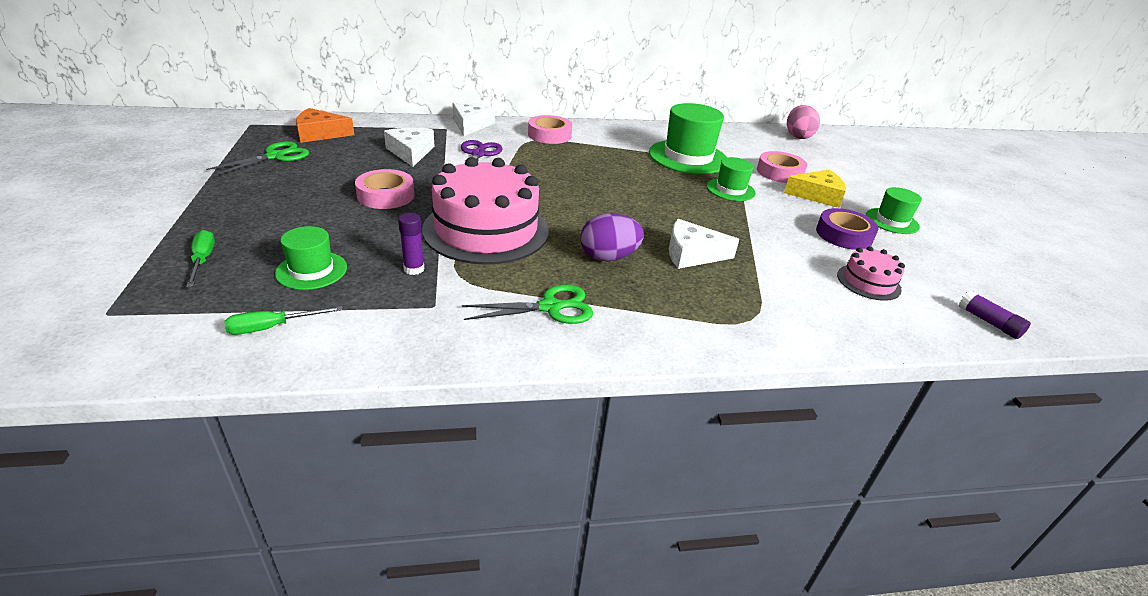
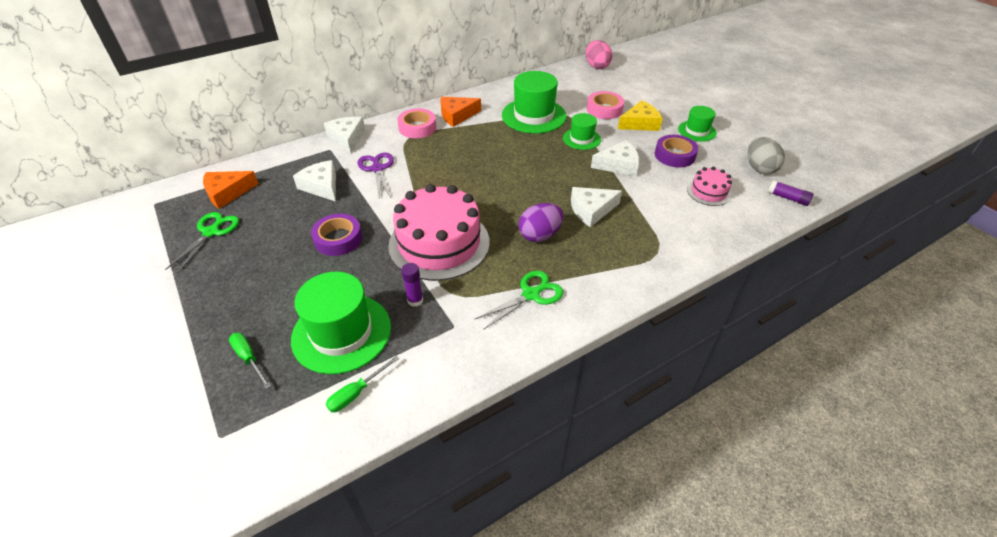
camera: 20 degrees left, 10 degrees up
green hat [275,226,347,290] -> green hat [291,272,391,374], size x1.79
pink tape [355,169,414,209] -> purple tape [311,214,362,256]
none -> orange cheese [441,97,481,127]
none -> white cheese [591,140,639,176]
none -> grey egg [747,137,785,174]

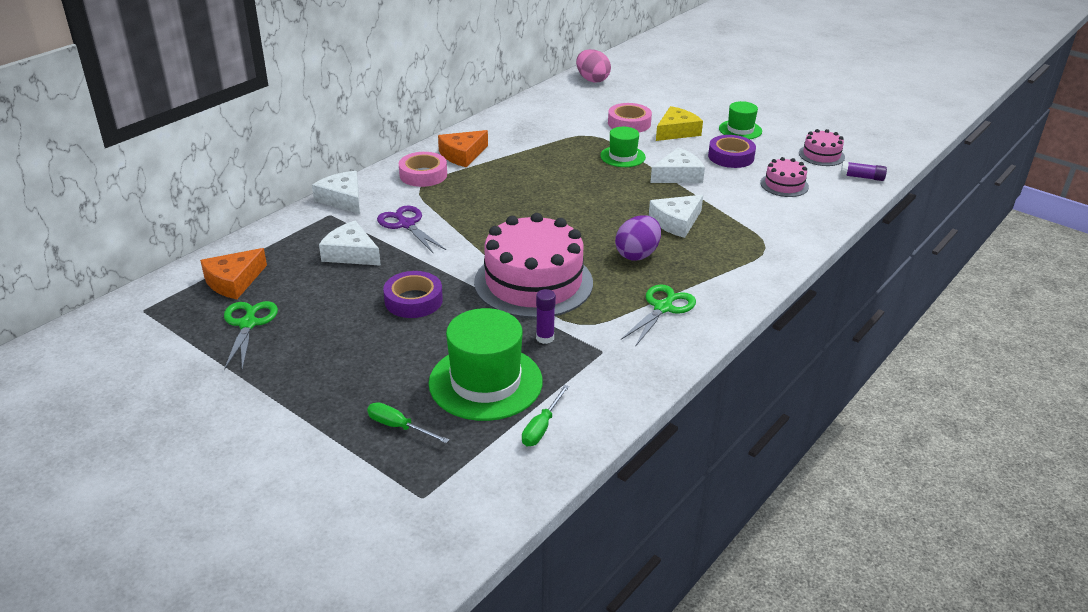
camera: 20 degrees left, 10 degrees down
green hat [502,71,566,133] -> none
grey egg [747,137,785,174] -> pink cake [799,129,845,166]

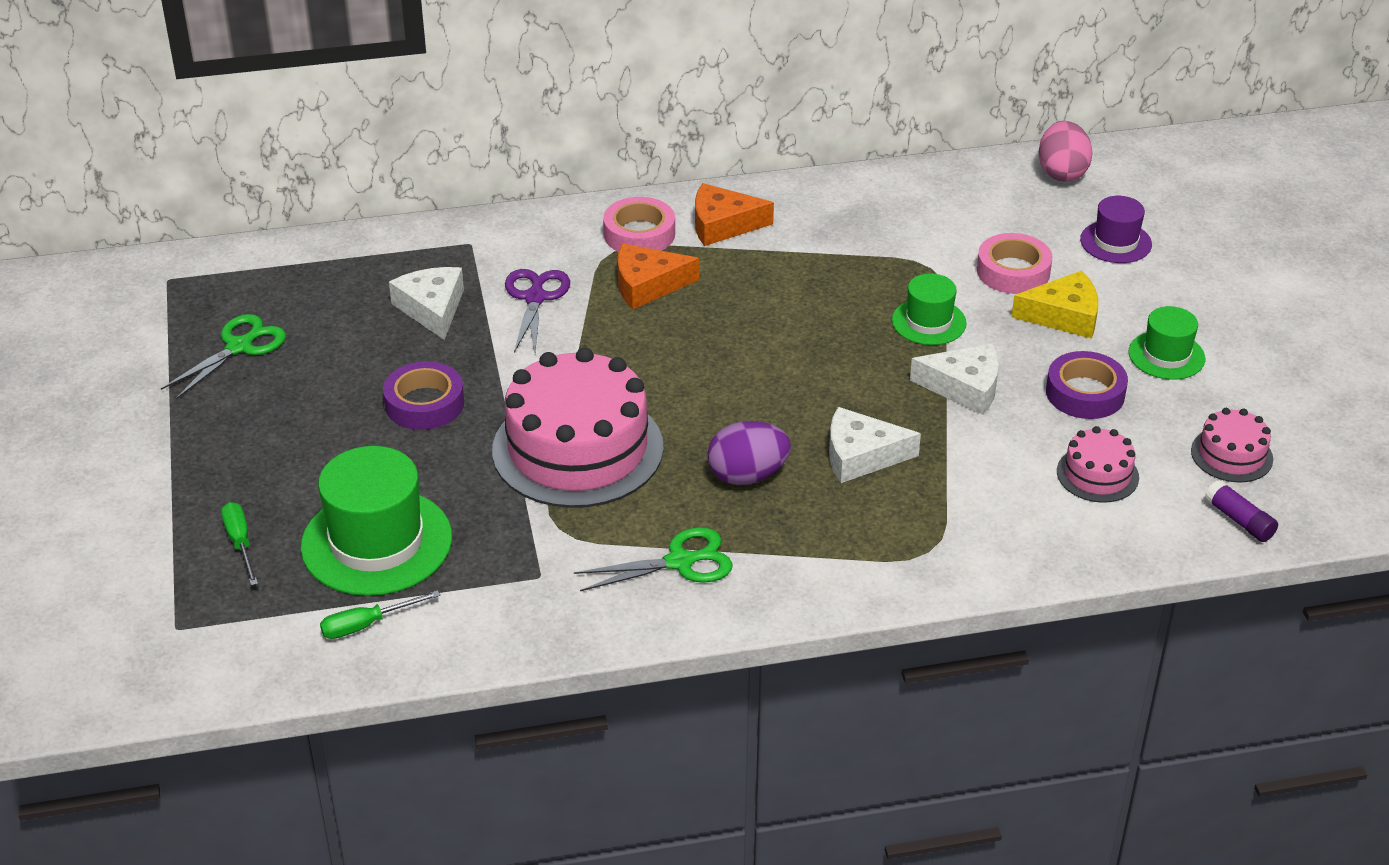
camera: 40 degrees right, 5 degrees up
orange cheese [200,248,267,299] -> orange cheese moved to [618,244,699,309]
white cheese [312,171,360,214] -> none
purple glue stick [536,289,556,344] -> none
none -> purple hat [1080,196,1152,263]

